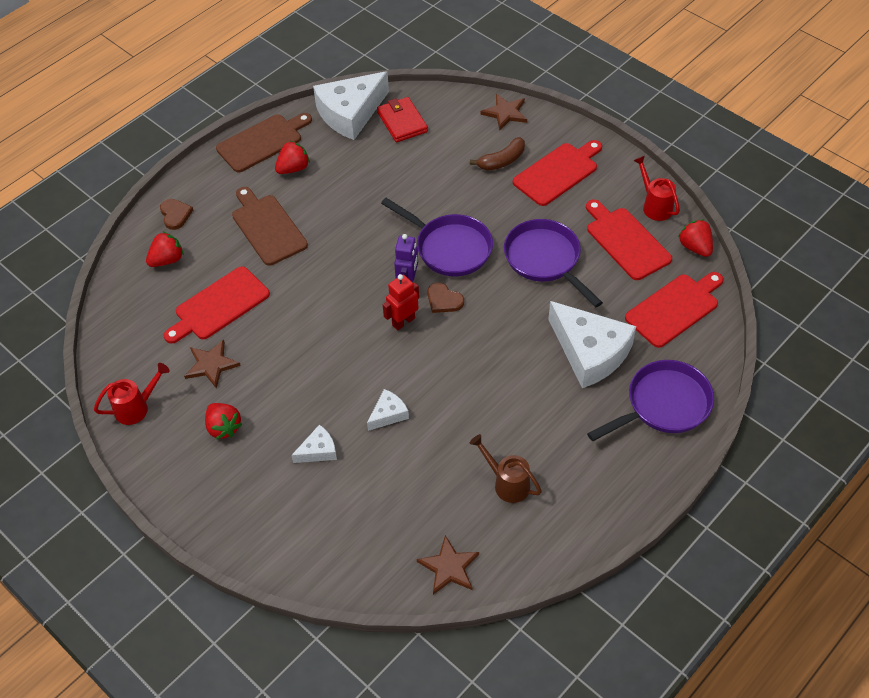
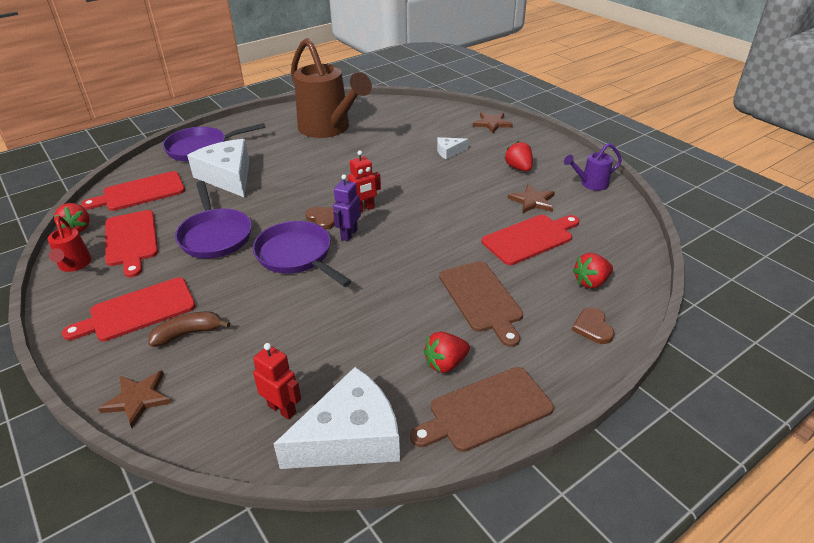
camera: 170 degrees left, 15 degrees down
red watering can [94,363,170,425] -> purple watering can [564,143,622,191]
white cheese [367,389,409,431] -> none
red wallet [377,97,428,142] -> red robot [253,343,301,420]
brown star [417,535,479,595] -> brown star moved to [473,112,513,133]
brown watering can [470,434,542,503] -> brown watering can [291,38,372,138], size x2.25

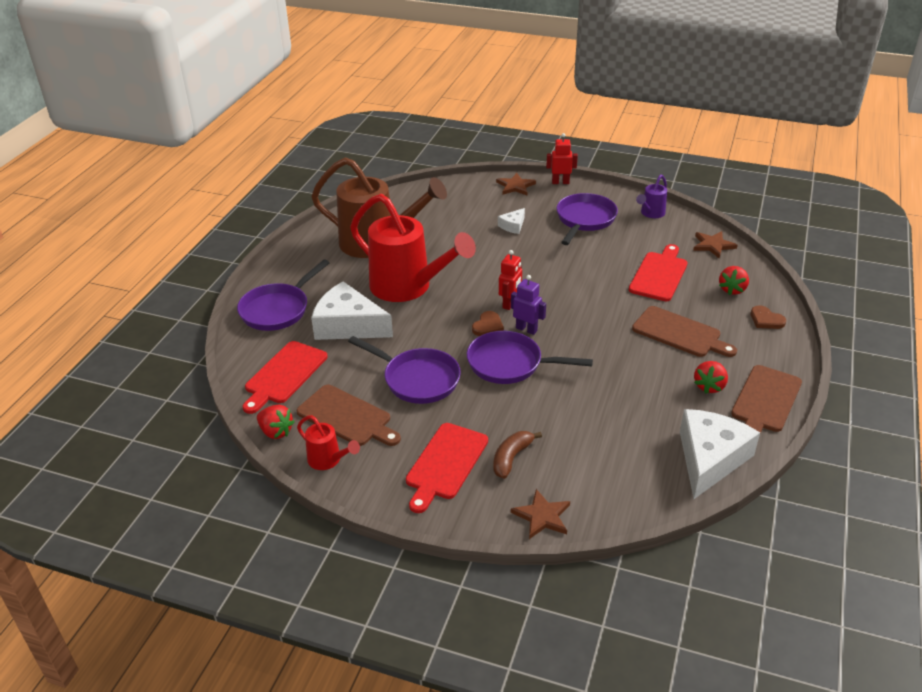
camera: 35 degrees left, 0 degrees up
red cutting board [105,210,158,277] -> brown cutting board [297,385,401,446]
red robot [253,343,301,420] -> red robot moved to [546,133,578,184]
brown heart [305,207,335,230] -> brown heart turned 105 degrees clockwise [472,311,504,336]
purple robot [333,174,361,241] -> purple robot turned 135 degrees clockwise [511,275,546,335]
red strawberry [505,141,533,171] -> purple pan [556,193,618,245]
brown star [508,184,555,213] -> brown star moved to [693,231,738,258]
none -> red watering can [350,194,476,302]

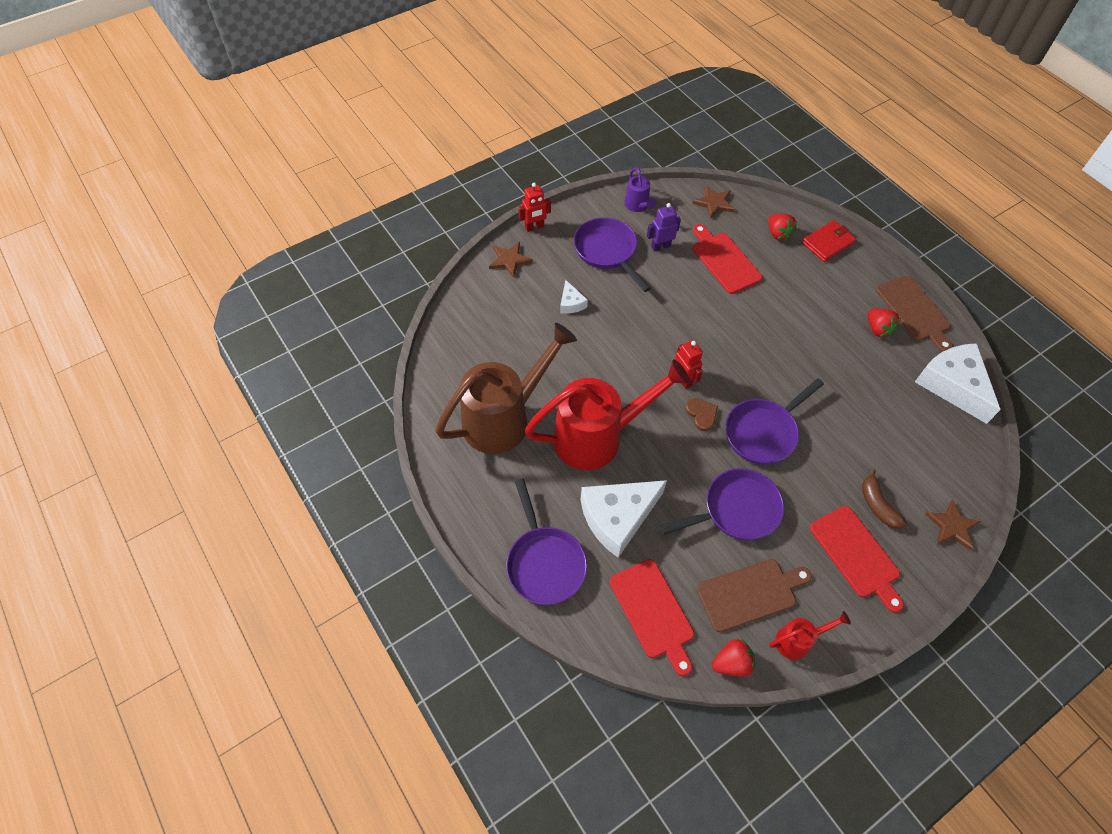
camera: 55 degrees left, 20 degrees up
purple robot [511,275,546,335] -> purple robot moved to [647,203,681,252]
red robot [546,133,578,184] -> red robot turned 150 degrees counterclockwise [518,183,551,232]
brown cutting board [632,306,737,357] -> none
brown heart [751,305,786,329] -> red wallet [802,220,856,262]

